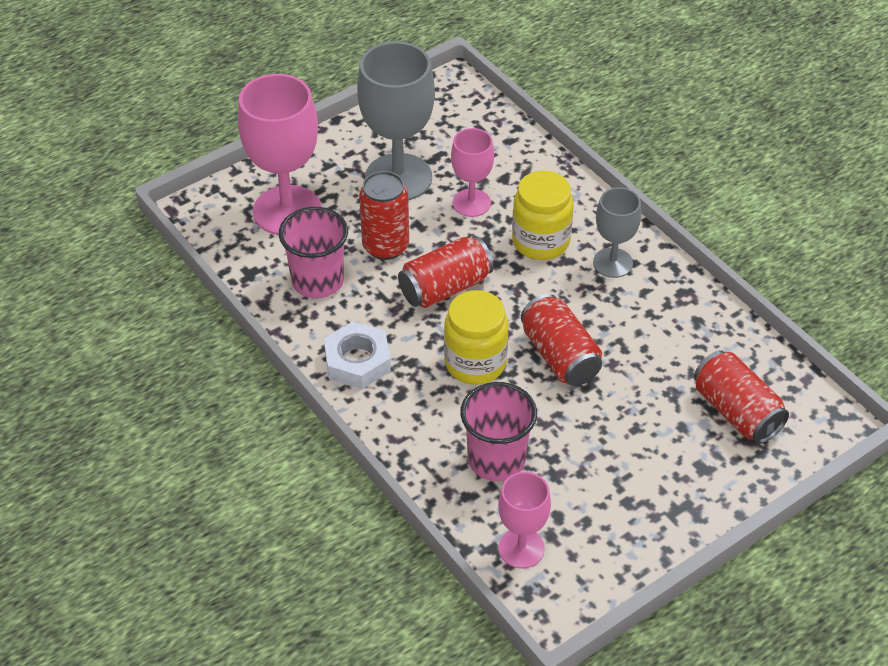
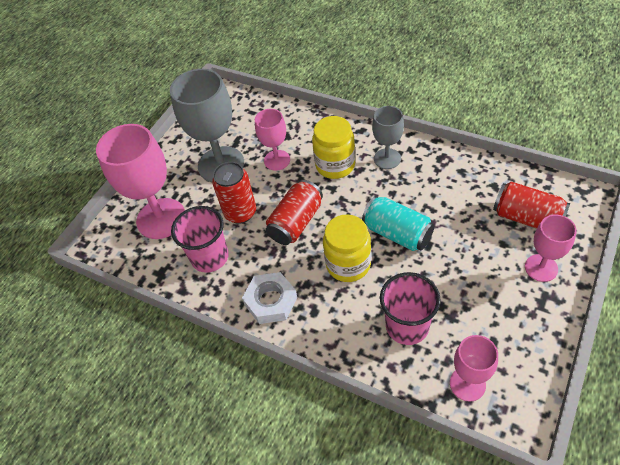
camera: 20 degrees left, 5 degrees up
red can [521,294,602,386] -> turquoise can [362,196,434,251]
none -> pink goblet [525,215,577,282]

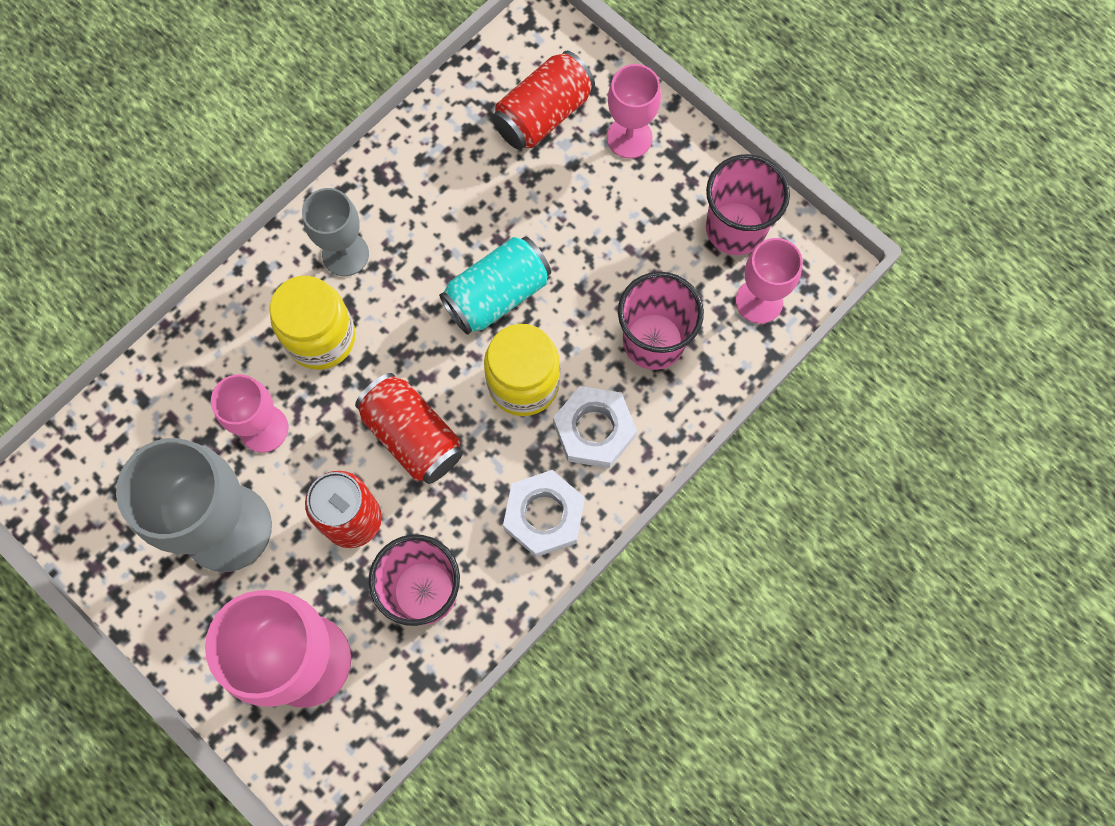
camera: 80 degrees left, 20 degrees up
none -> white nut [553,386,637,468]
none -> pink cup [706,154,790,255]

